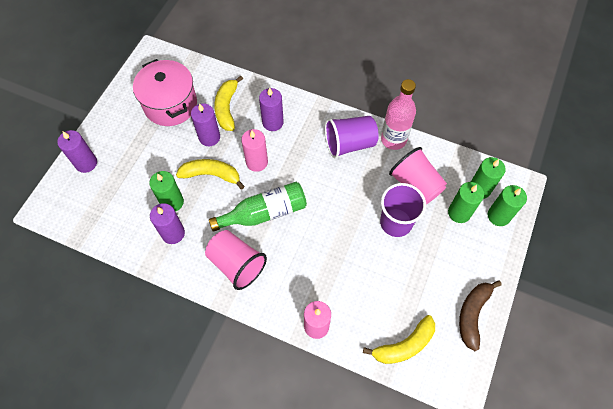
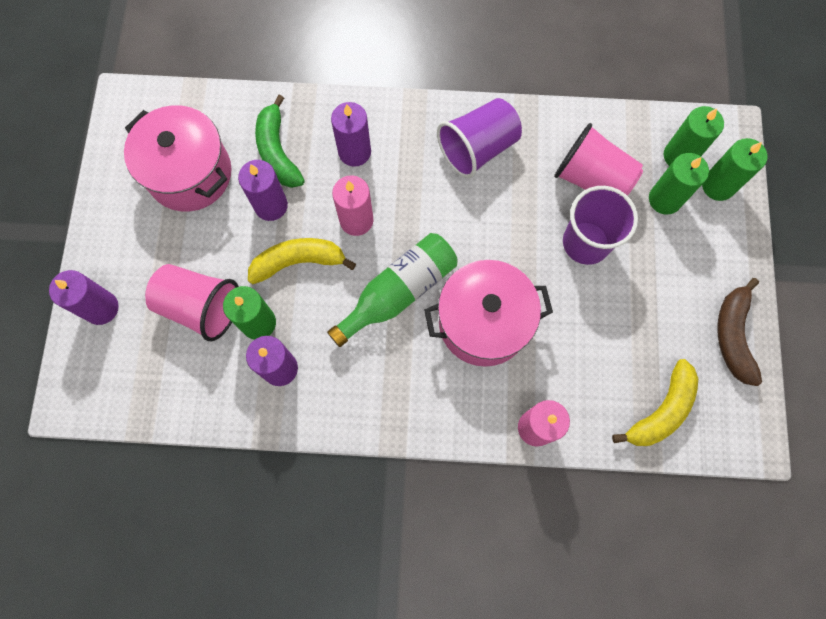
camera: 20 degrees left, 10 degrees up
pink cup [205,230,267,290] -> pink cup moved to [145,264,239,342]
yellow banana [214,76,243,131] -> green banana [255,95,305,188]
pink bottle [381,79,416,150] -> none
none -> pink pot [424,260,553,367]

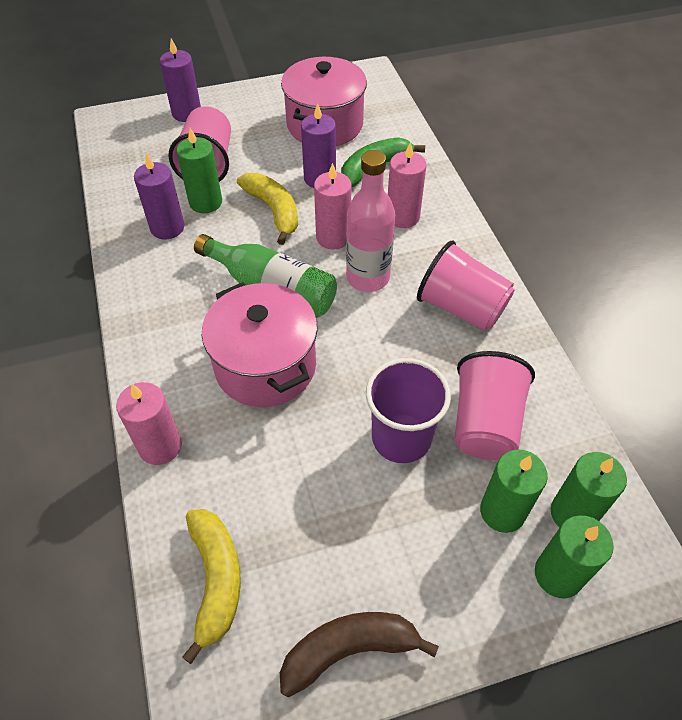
camera: 70 degrees right, 20 degrees down
purple candle [331,102,371,167] -> pink candle [388,142,426,228]
purple cup [437,98,522,178] -> pink cup [417,240,515,331]
yellow banana [612,359,698,446] -> yellow banana turned 120 degrees counterclockwise [182,509,241,664]
none -> pink bottle [346,150,395,292]

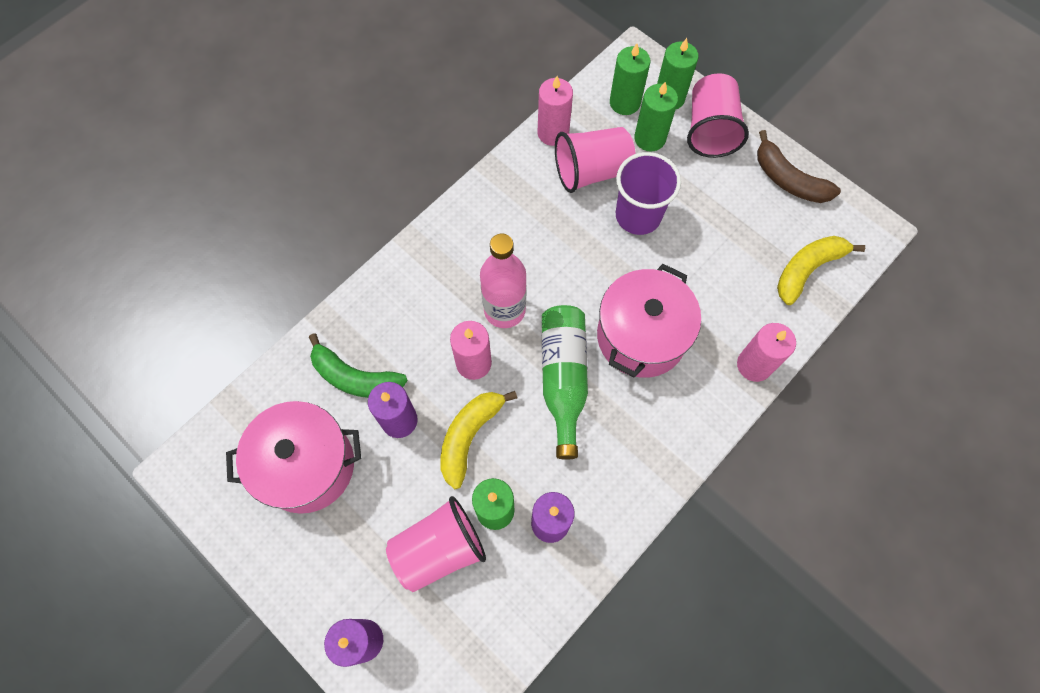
camera: 120 degrees left, 15 degrees up
pink candle [388,142,426,228] -> pink candle moved to [537,76,573,146]
pink cup [417,240,515,331] -> pink cup moved to [687,73,749,158]

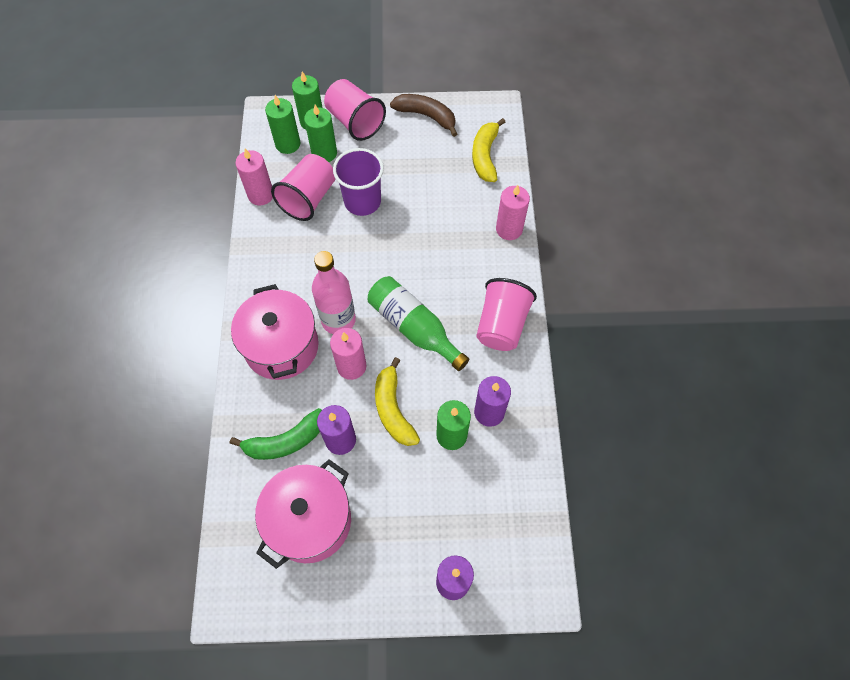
camera: 45 degrees left, 5 degrees down
pink cup [386,496,486,592] -> pink cup moved to [476,278,537,351]
pink pot [597,264,701,378] -> pink pot moved to [231,284,319,380]
brown banana [757,130,841,203] -> brown banana turned 150 degrees counterclockwise [390,94,457,137]

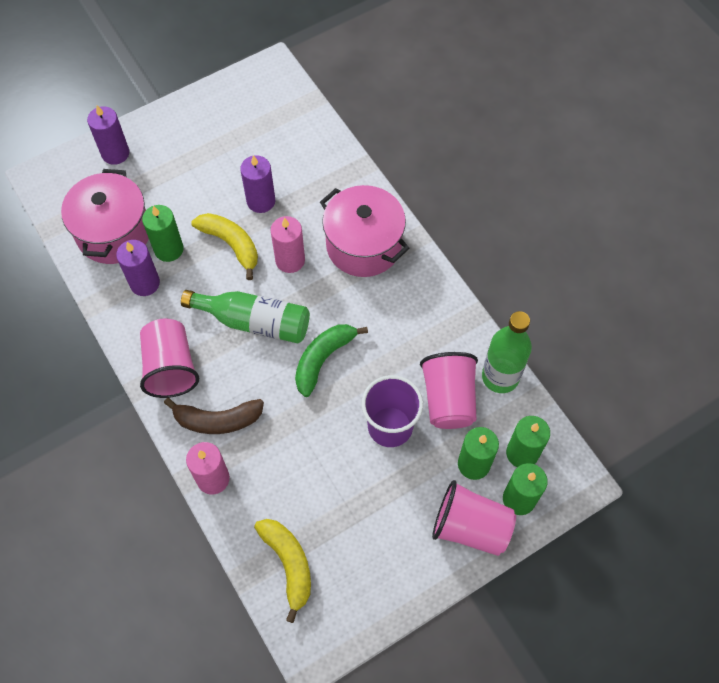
camera: 150 degrees right, 0 degrees up
green banana [230,408,322,460] -> green banana moved to [295,324,368,397]
pink candle [236,149,273,206] -> green bottle [482,311,532,393]
pink pot [255,459,351,569] -> pink pot moved to [61,169,149,264]
pink bottle [312,251,356,334] -> none
brown banana [390,94,457,137] -> brown banana moved to [164,398,264,434]

